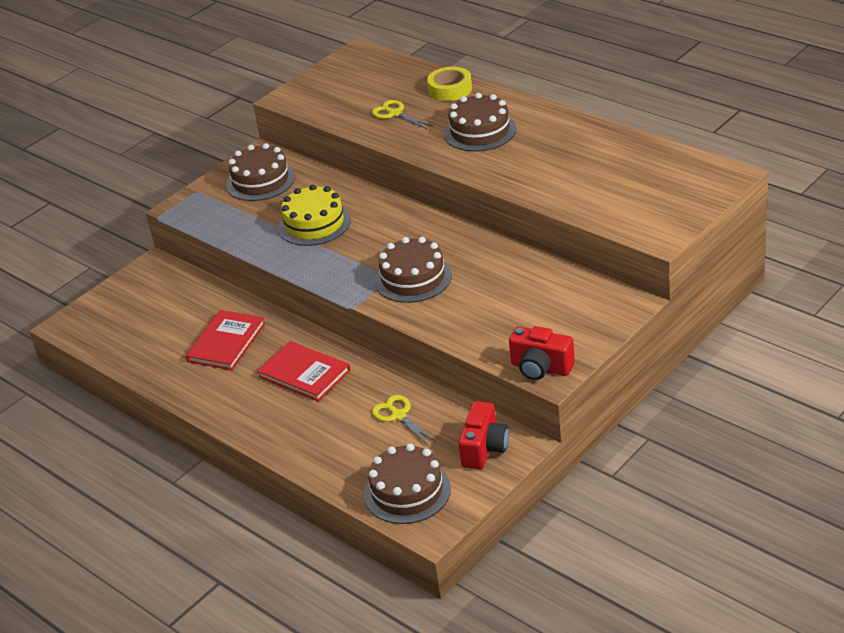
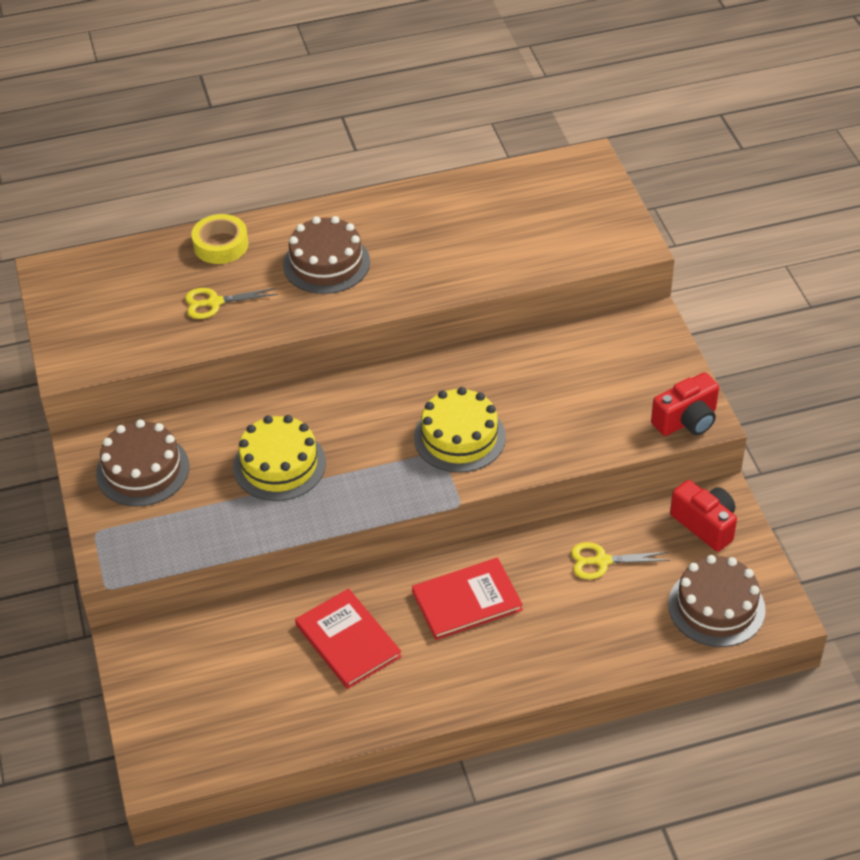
camera: 60 degrees left, 10 degrees up
brown cake [375,237,452,303] -> yellow cake [414,387,506,473]

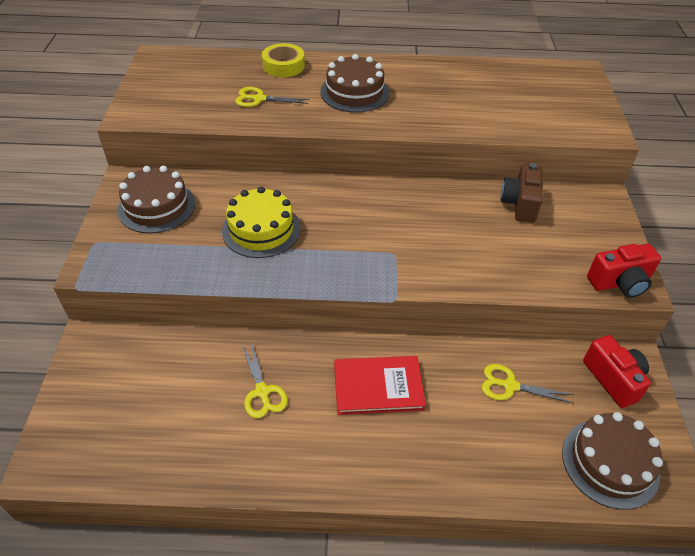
camera: 15 degrees right, 0 degrees up
red book [295,588,402,689] -> yellow scissors [242,341,288,418]
yellow cake [414,387,506,473] -> none
none -> brown camera [501,163,543,223]

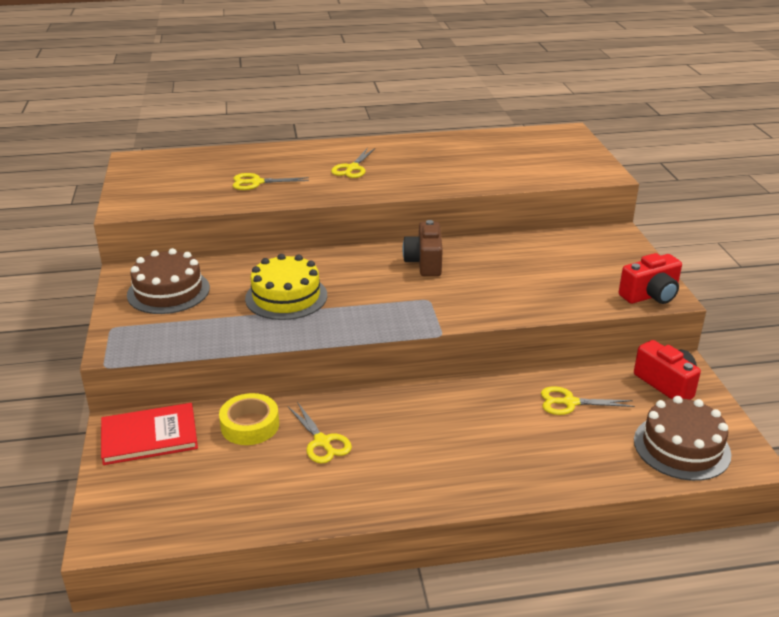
camera: 10 degrees left, 15 degrees down
yellow tape [262,43,305,77] -> yellow tape moved to [219,393,279,445]
brown cake [320,54,389,113] -> yellow scissors [331,148,375,178]
red book [334,356,426,415] -> red book moved to [101,403,198,465]
brown camera [501,163,543,223] -> brown camera moved to [403,220,443,276]

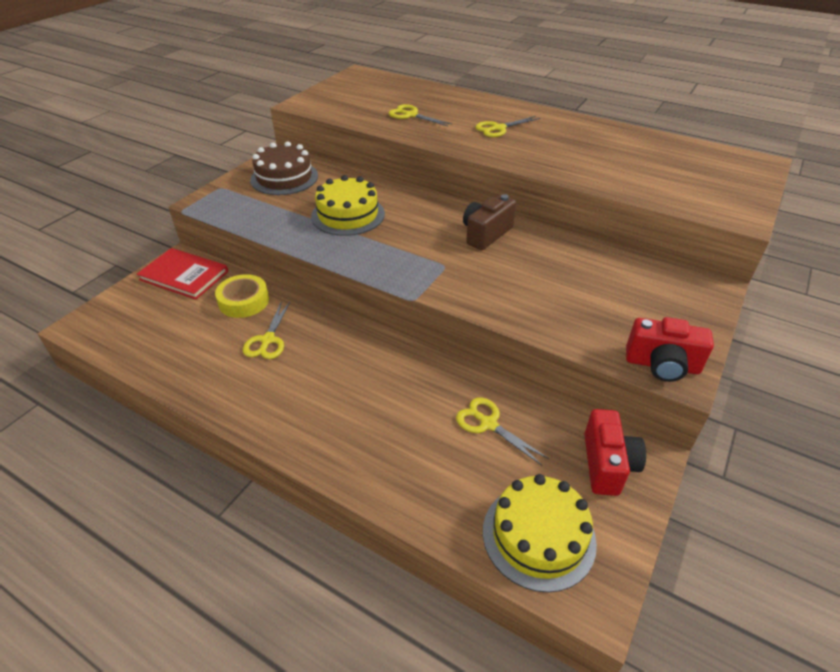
camera: 40 degrees right, 10 degrees up
brown cake [634,396,731,481] -> yellow cake [483,474,597,593]

